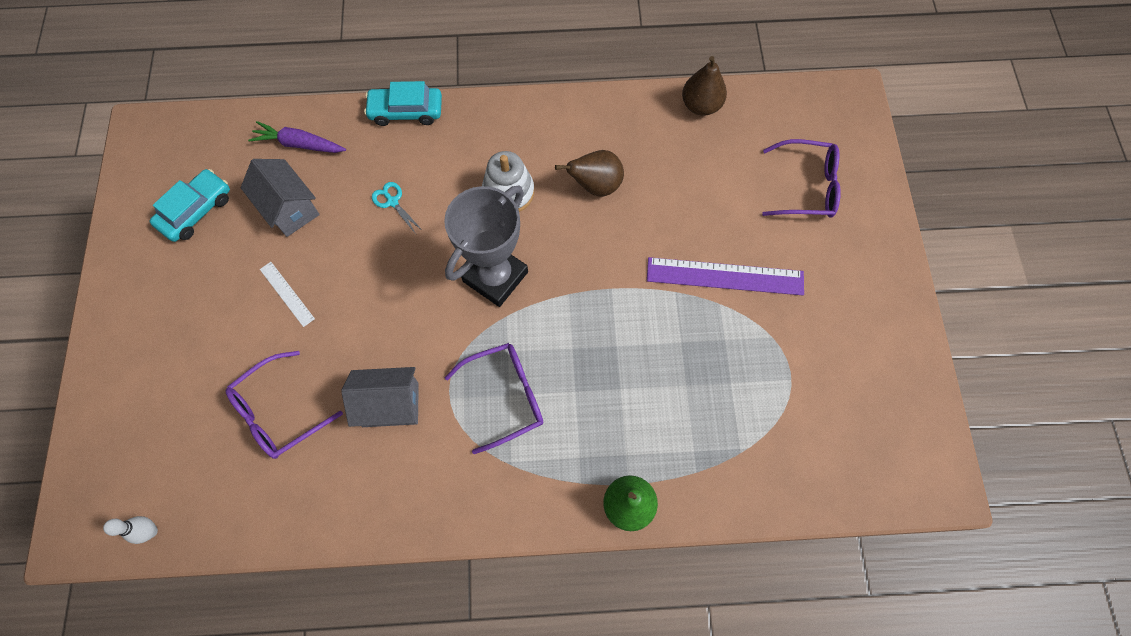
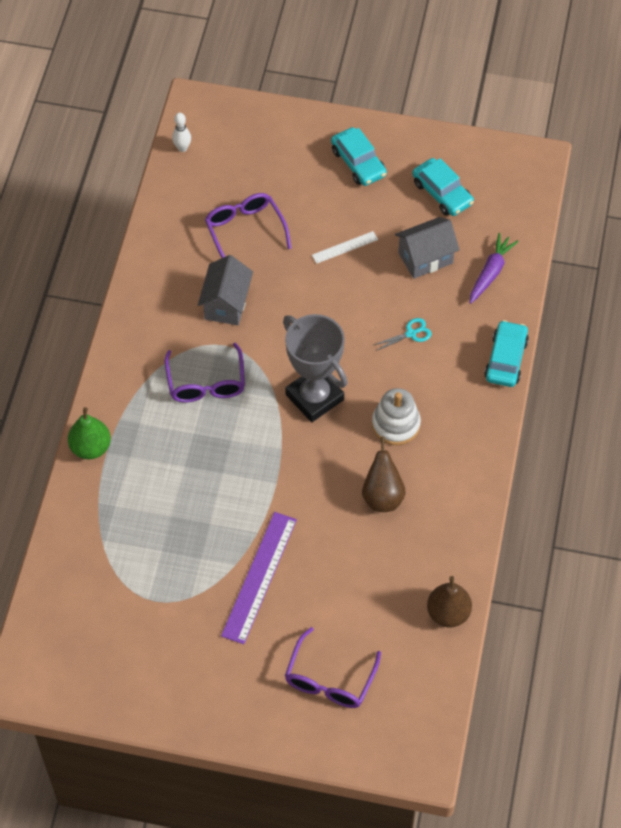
camera: 105 degrees right, 10 degrees down
none -> turquoise car [331,127,387,186]

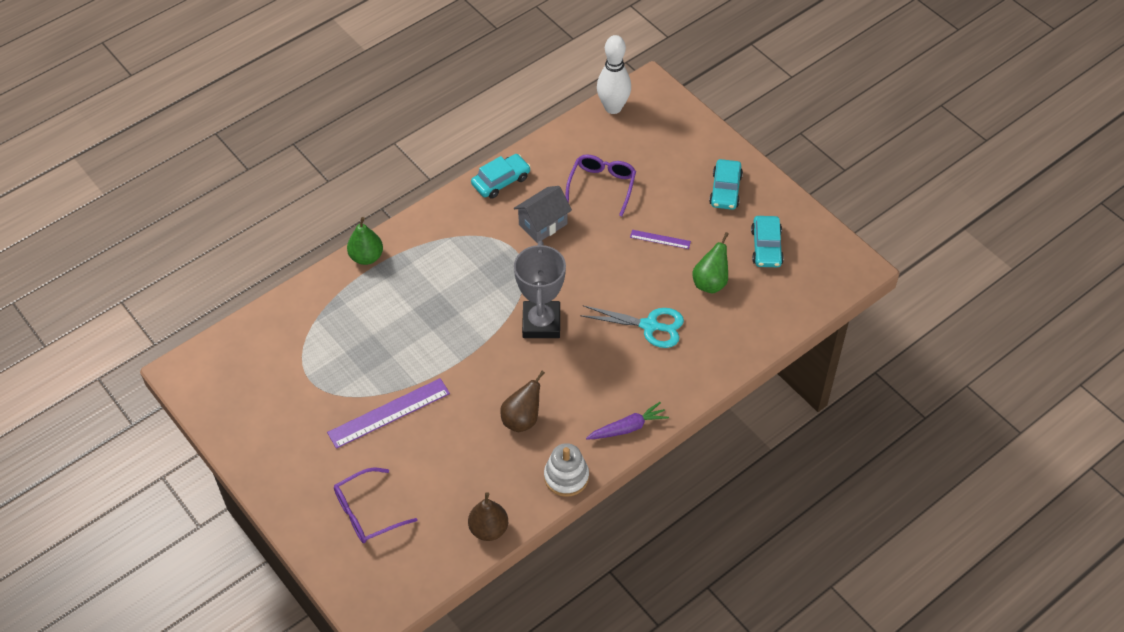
camera: 40 degrees right, 5 degrees down
purple glasses [165,343,245,403] -> none
white bowling pin [172,113,191,152] -> white bowling pin [597,35,631,114], size x2.12
white ruler [312,231,378,264] -> purple ruler [630,230,691,249]
turquoise scissors [372,318,432,351] -> turquoise scissors [580,305,684,348], size x1.90
white stacking toy [372,388,421,445] -> white stacking toy moved to [544,443,589,497]
grey house [395,217,459,279] -> green pear [692,232,729,293]
purple carrot [470,233,519,304] -> purple carrot moved to [586,402,669,440]
turquoise car [484,320,529,387] -> turquoise car moved to [471,154,531,199]

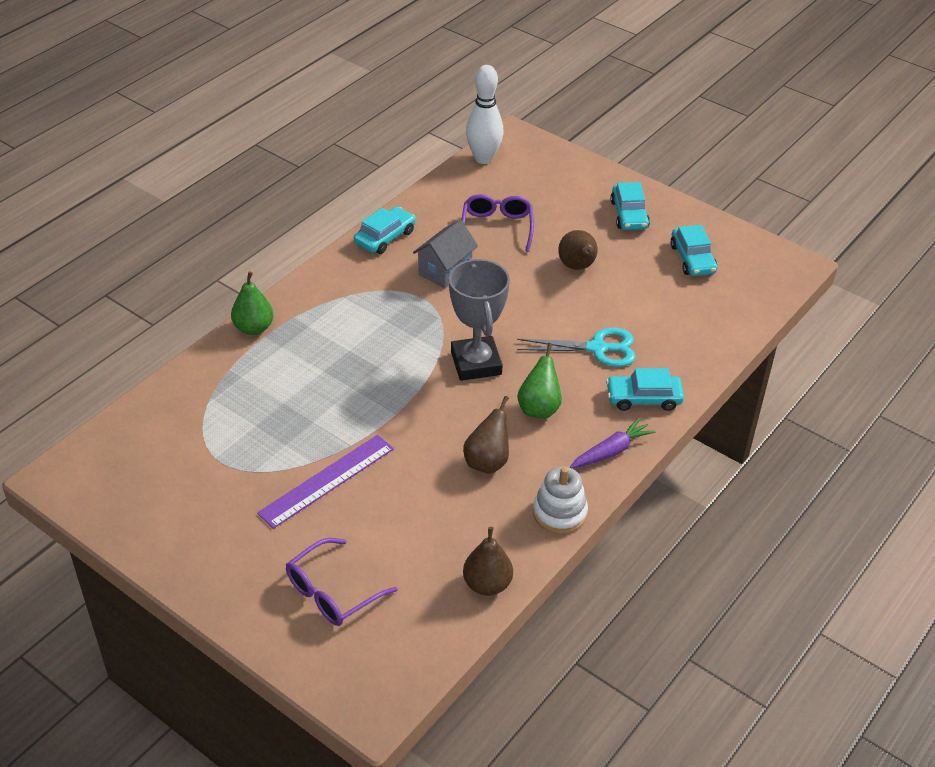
camera: 15 degrees left, 10 degrees down
purple ruler [630,230,691,249] -> brown pear [558,230,598,270]
green pear [692,232,729,293] -> green pear moved to [517,343,562,419]
none -> turquoise car [606,368,684,411]

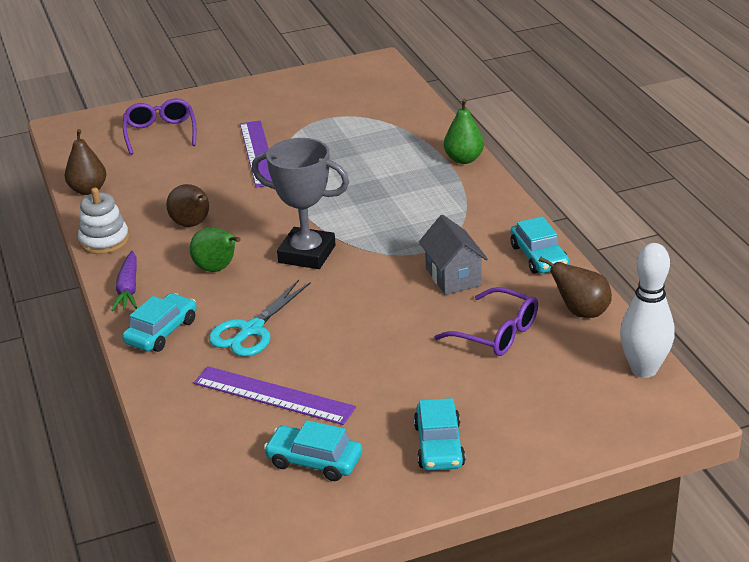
camera: 125 degrees right, 10 degrees down
brown pear [558,230,598,270] -> brown pear moved to [539,256,612,318]
turquoise car [610,182,650,230] -> turquoise car turned 120 degrees counterclockwise [414,398,466,471]
none -> purple ruler [194,366,356,425]

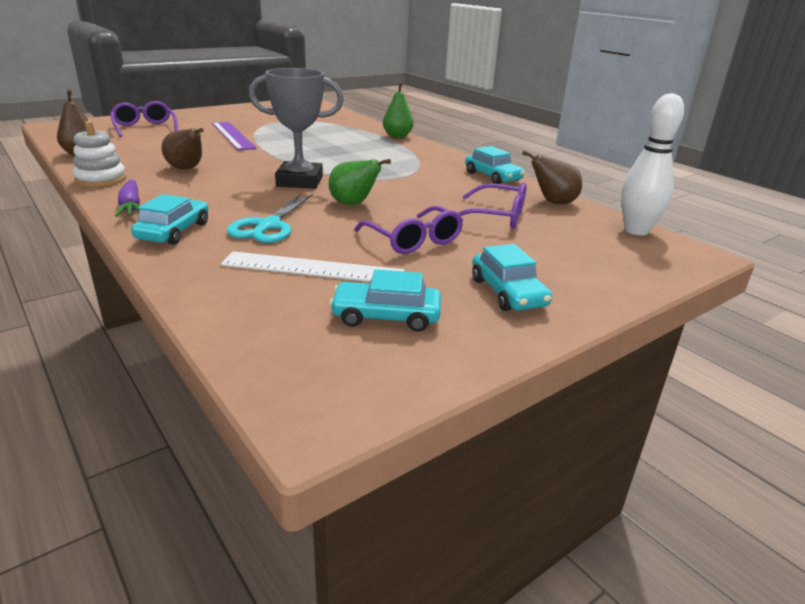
camera: 20 degrees left, 5 degrees down
green pear [190,227,241,272] -> green pear moved to [329,159,391,205]
purple ruler [194,366,356,425] -> white ruler [221,251,405,282]
grey house [419,215,488,295] -> none
none -> purple glasses [354,206,463,254]

